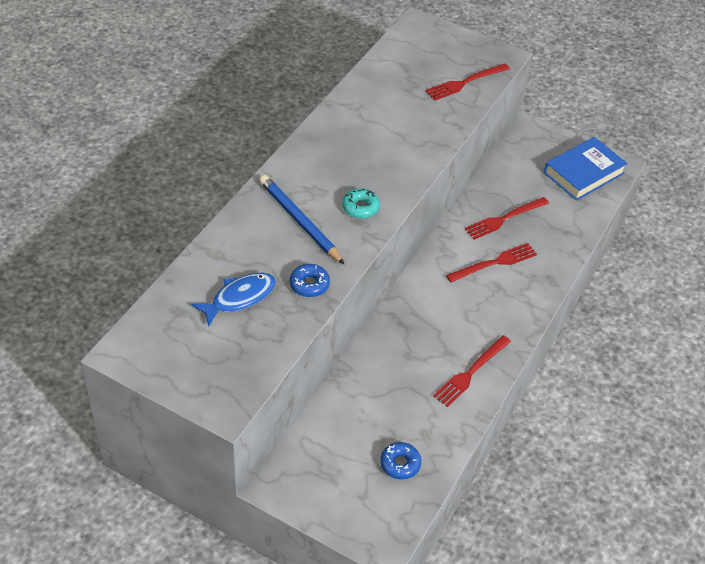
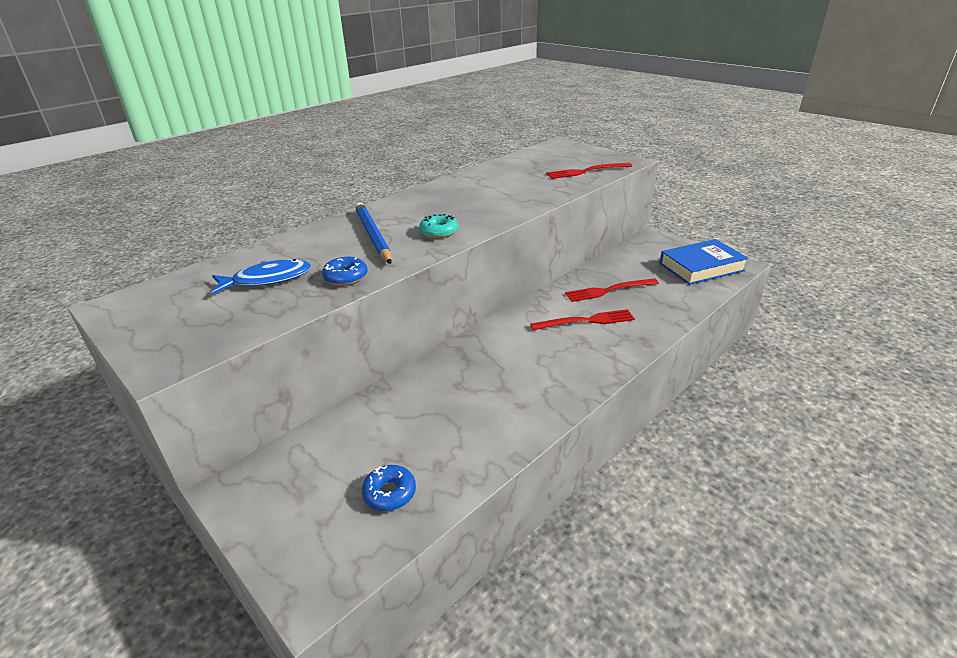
camera: 20 degrees right, 15 degrees down
red fork [433,335,511,407] -> none

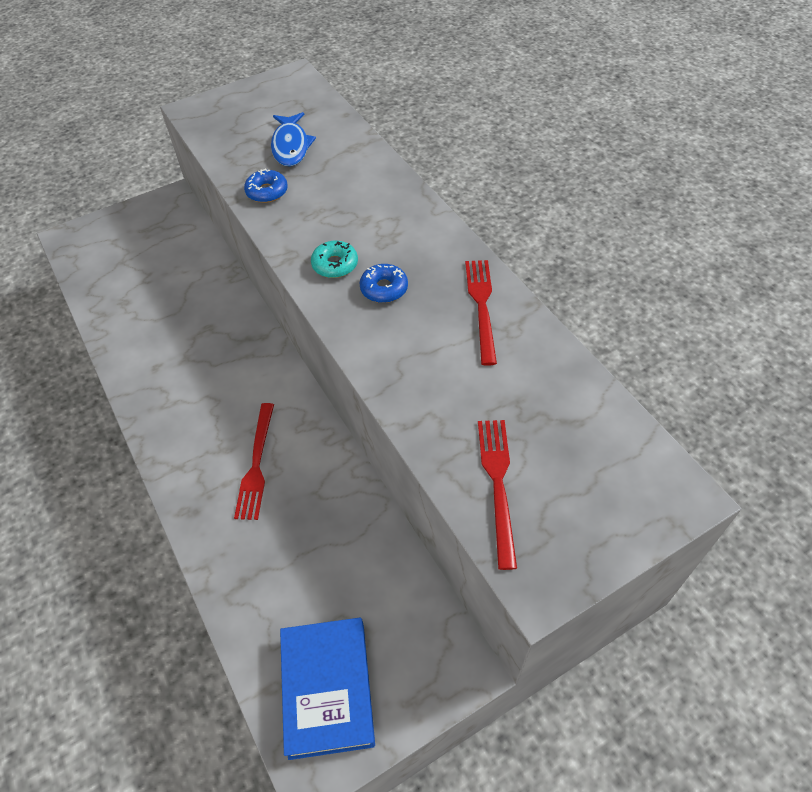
camera: 105 degrees right, 20 degrees up
blue pencil [355,202,392,264] -> none
blue donut [362,465,416,511] -> blue donut moved to [359,264,408,303]
red fork [565,278,659,302] -> red fork moved to [465,260,497,366]

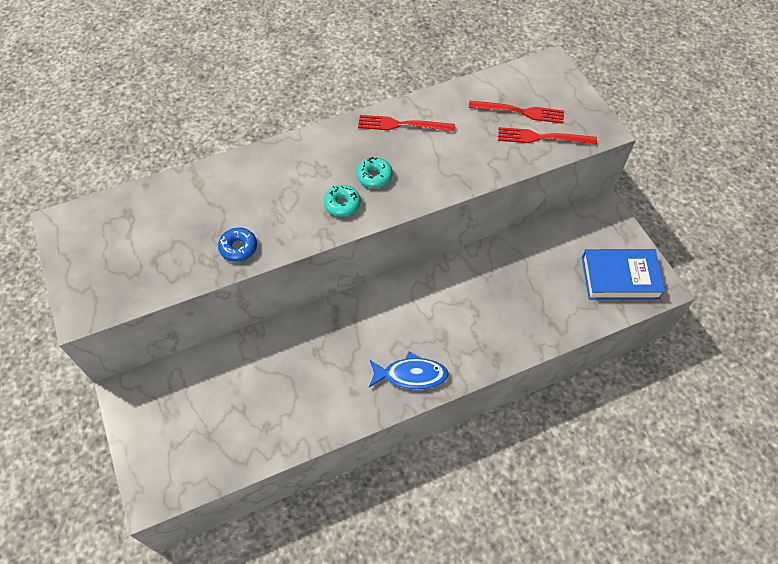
camera: 85 degrees left, 5 degrees up
red fork [234,403,274,520] -> red fork moved to [469,101,564,124]
blue fish [271,112,316,167] -> blue fish moved to [369,352,449,389]
blue donut [359,264,408,303] -> turquoise donut [356,157,393,188]

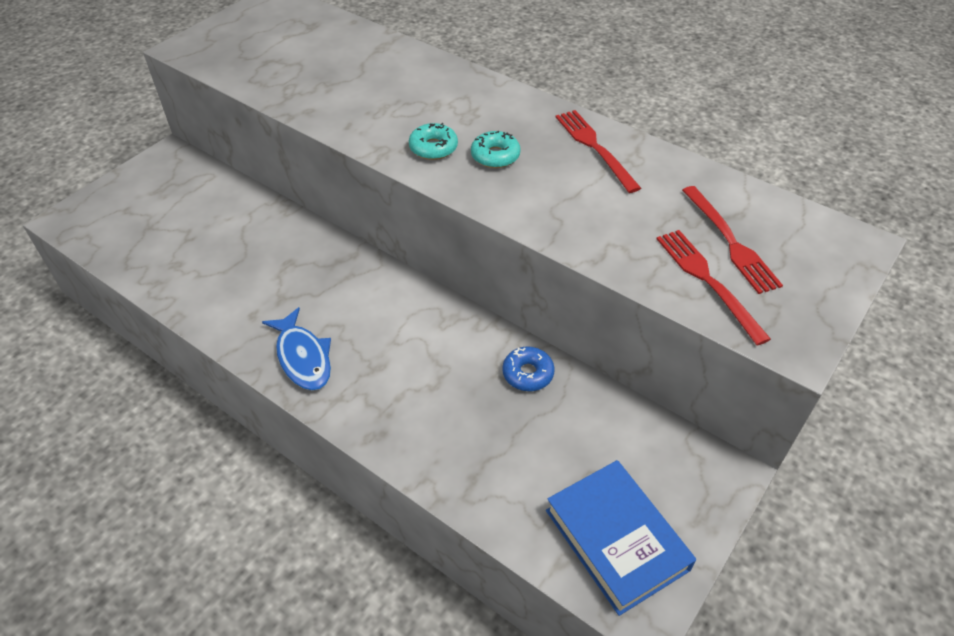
camera: 60 degrees right, 10 degrees down
blue donut [218,228,257,262] -> blue donut moved to [502,346,555,391]

